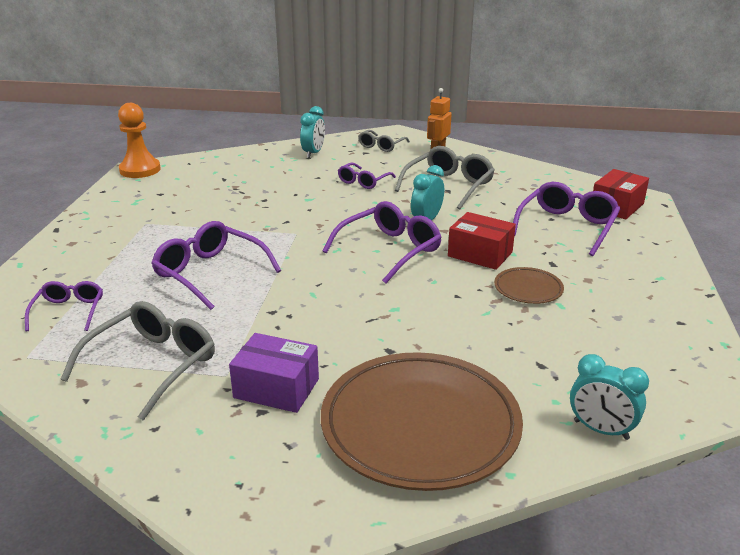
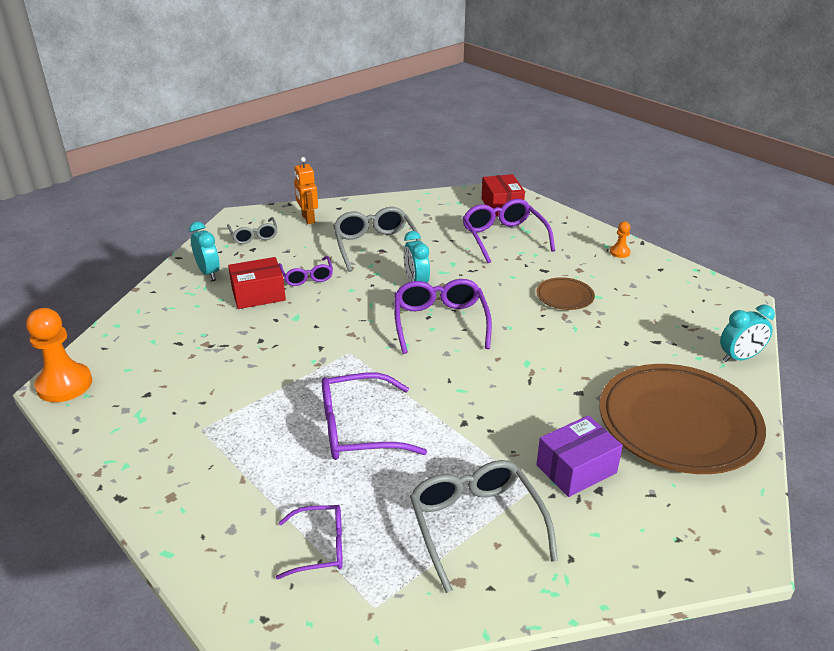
camera: 50 degrees left, 5 degrees up
purple glasses [25,281,103,331] -> purple glasses turned 135 degrees clockwise [276,505,343,580]
red box [448,212,516,270] -> red box moved to [228,257,286,309]
none -> orange pawn [610,222,631,258]

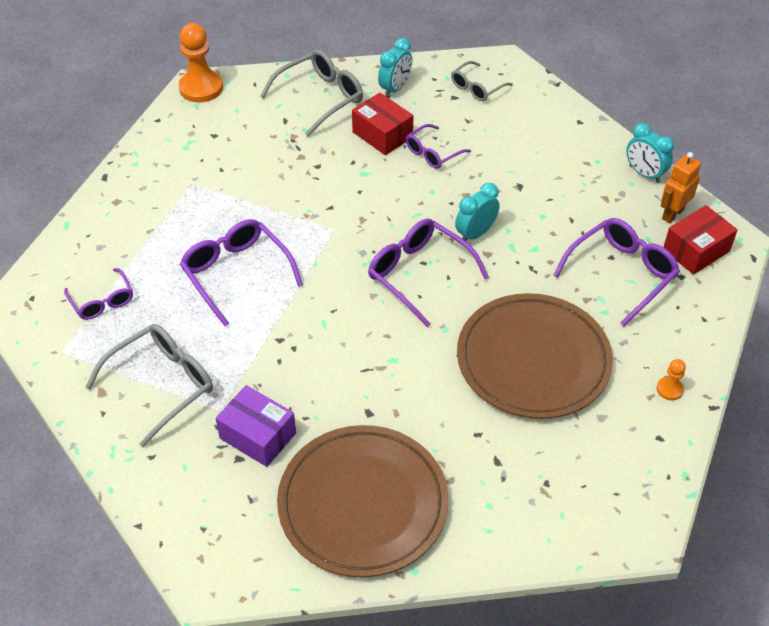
camera: 65 degrees right, 15 degrees up
orange robot [294,157,318,224] -> orange robot moved to [661,152,701,223]
grey glasses [333,207,421,272] -> grey glasses moved to [260,49,363,137]
purple glasses [394,279,492,354] -> purple glasses turned 105 degrees counterclockwise [368,219,489,327]
brown plate [536,277,595,310] -> brown plate [457,293,613,419], size x2.24
turquoise clock [720,304,775,362] -> turquoise clock moved to [626,123,674,183]

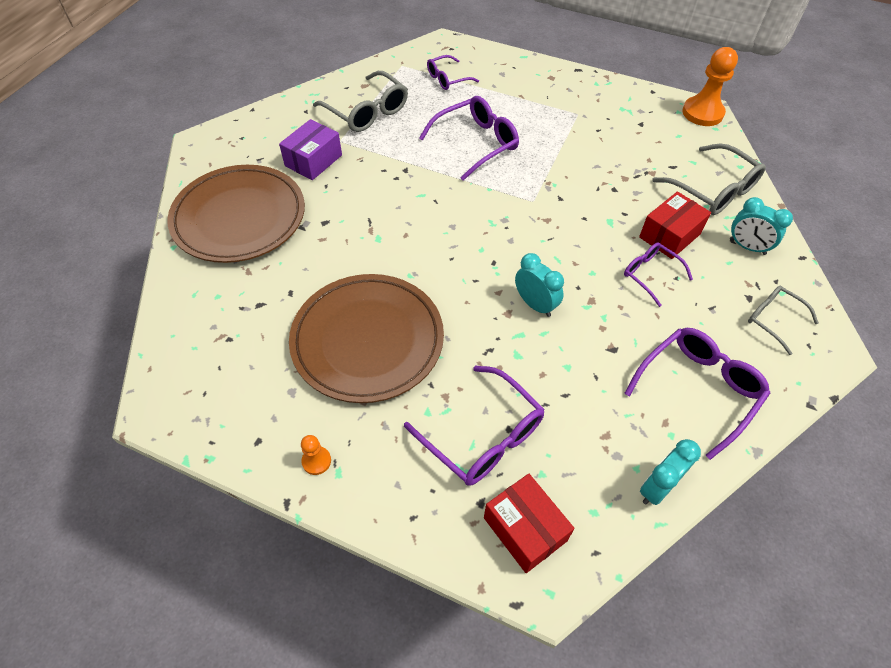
camera: 90 degrees right, 5 degrees up
purple glasses [368,219,489,327] -> purple glasses moved to [624,328,770,460]
orange robot [661,152,701,223] -> none

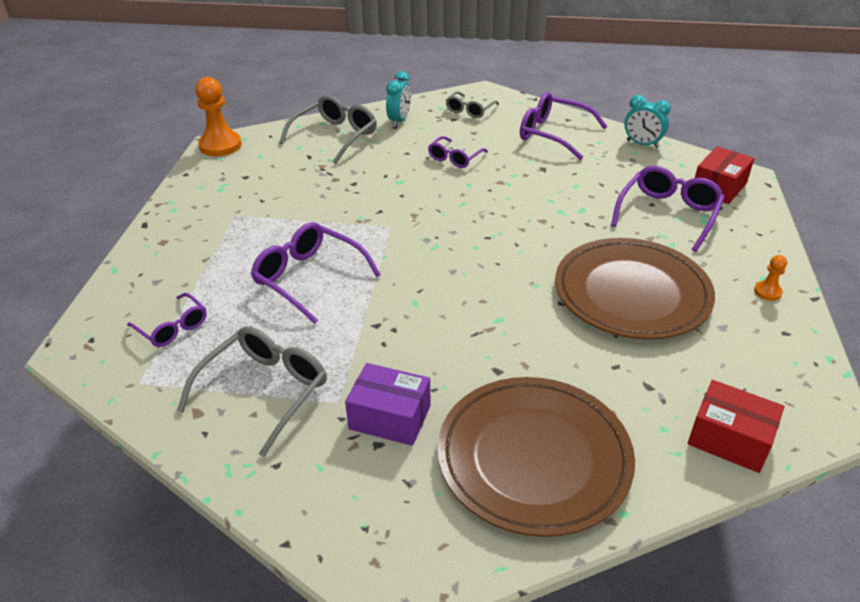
camera: 105 degrees left, 15 degrees down
turquoise clock [515,253,564,317] -> none
red box [639,191,711,259] -> red box moved to [688,380,784,473]

